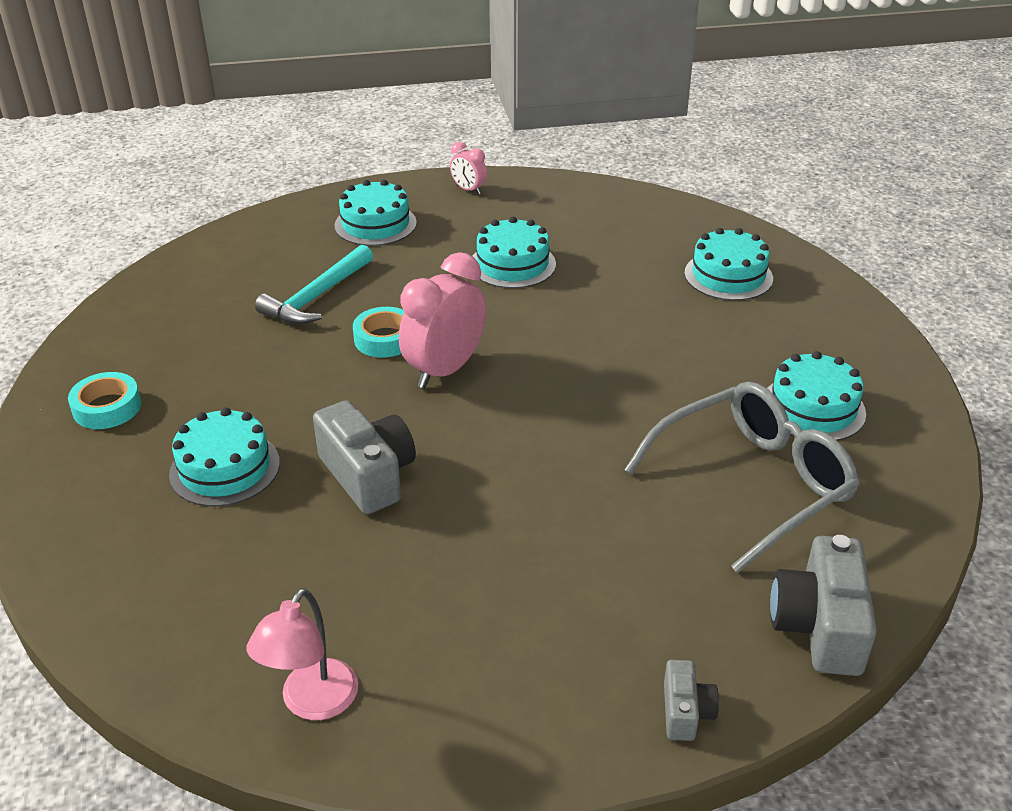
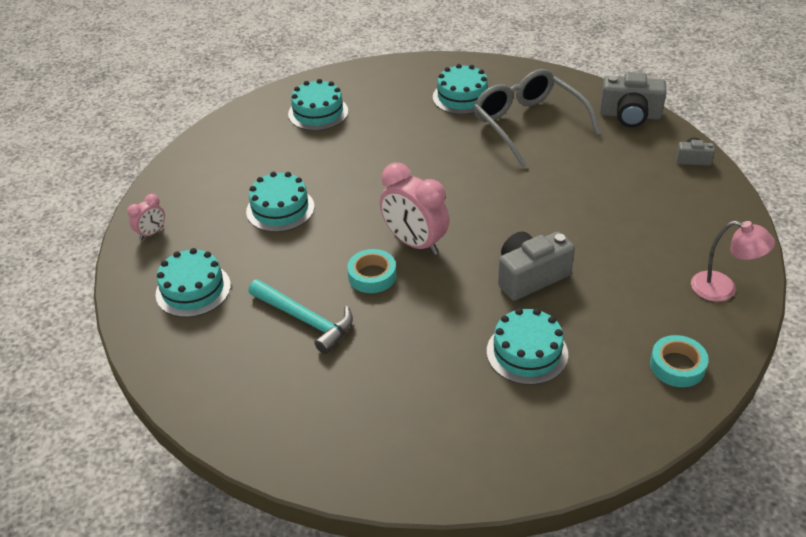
camera: 85 degrees left, 5 degrees up
turquoise tape [68,372,141,429] -> turquoise tape moved to [650,335,709,387]

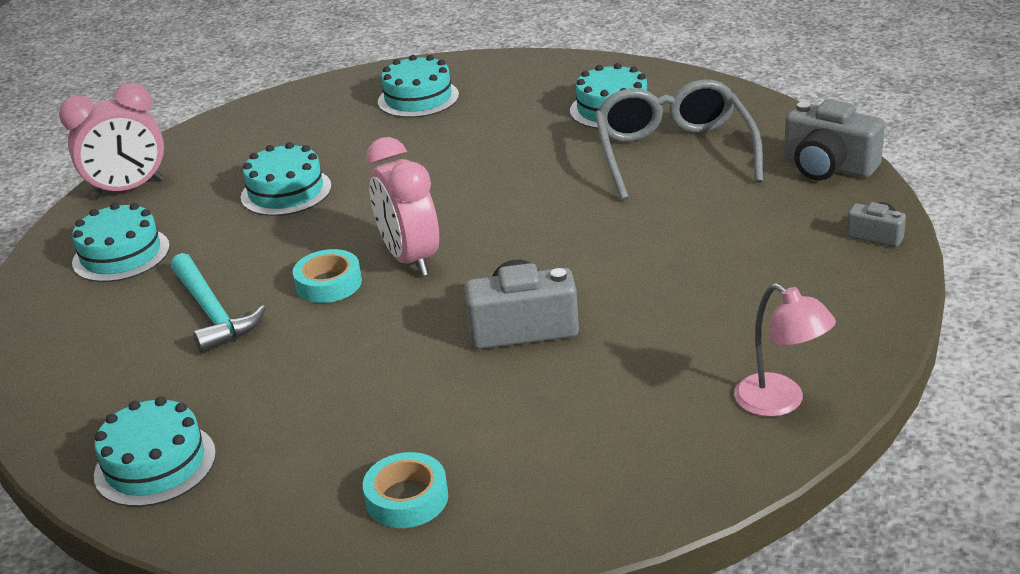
camera: 25 degrees right, 10 degrees down
pink clock [127,194,165,240] -> pink clock [59,82,164,198], size x1.99
turquoise cake [487,308,568,385] -> turquoise cake moved to [94,397,216,507]
turquoise tape [650,335,709,387] -> turquoise tape moved to [363,452,448,528]

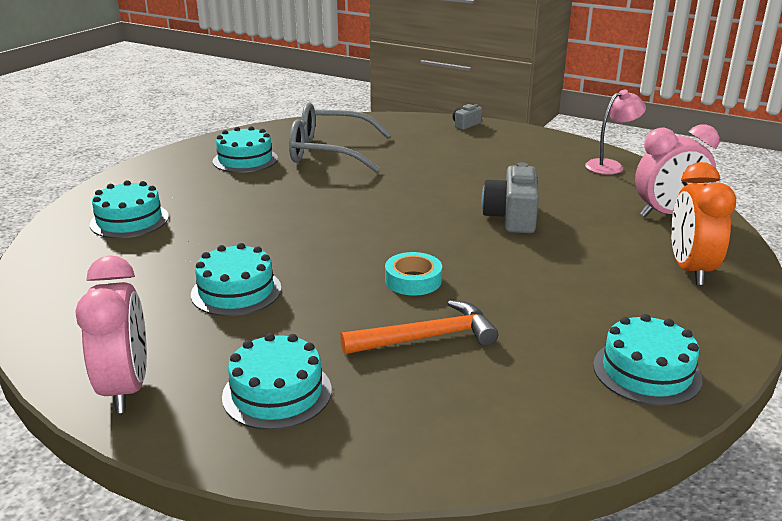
camera: 80 degrees left, 5 degrees down
turquoise hammer [171,253,266,353] -> orange hammer [340,300,498,354]
turquoise tape [363,452,448,528] -> orange clock [671,162,736,285]
pink clock [366,137,439,276] -> pink clock moved to [635,124,719,217]
grey camera [784,99,885,180] -> none

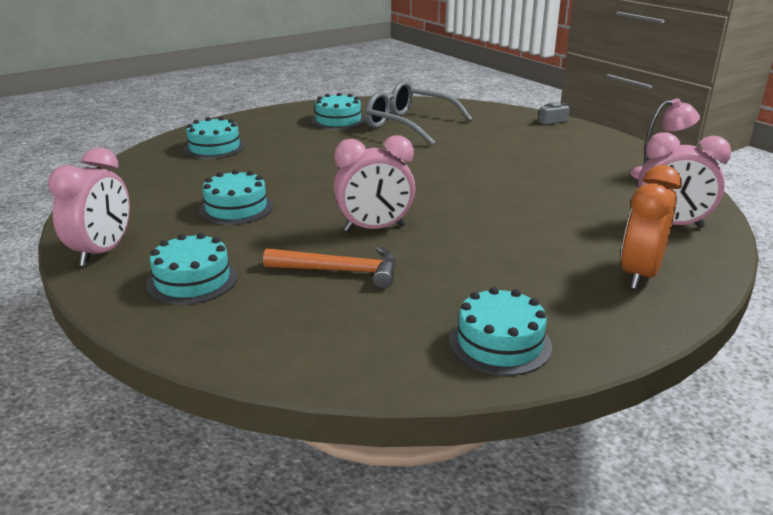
camera: 25 degrees right, 0 degrees up
turquoise tape [385,252,442,296] -> pink clock [334,135,415,232]
grey camera [482,162,539,233] -> none

